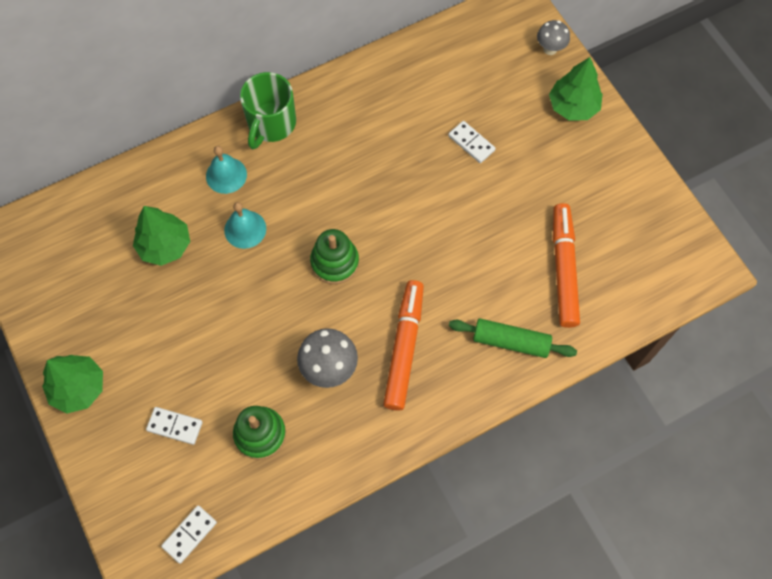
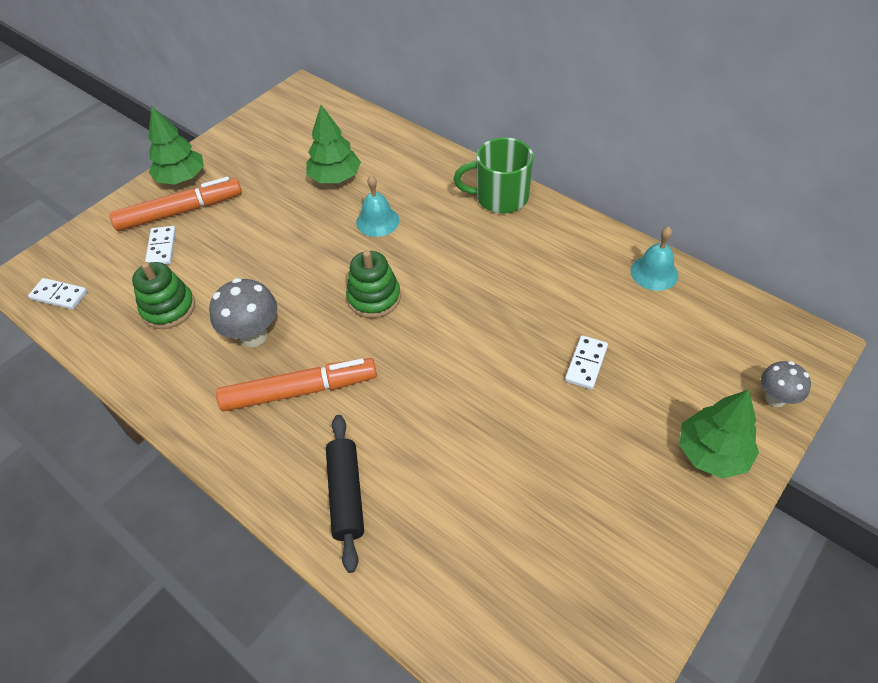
camera: 70 degrees right, 15 degrees down
turquoise bell [206,146,247,194] -> turquoise bell moved to [631,227,679,291]
green rolling pin [449,319,577,358] -> black rolling pin [326,415,364,573]
orange marker [553,203,580,328] -> orange marker moved to [109,177,242,231]

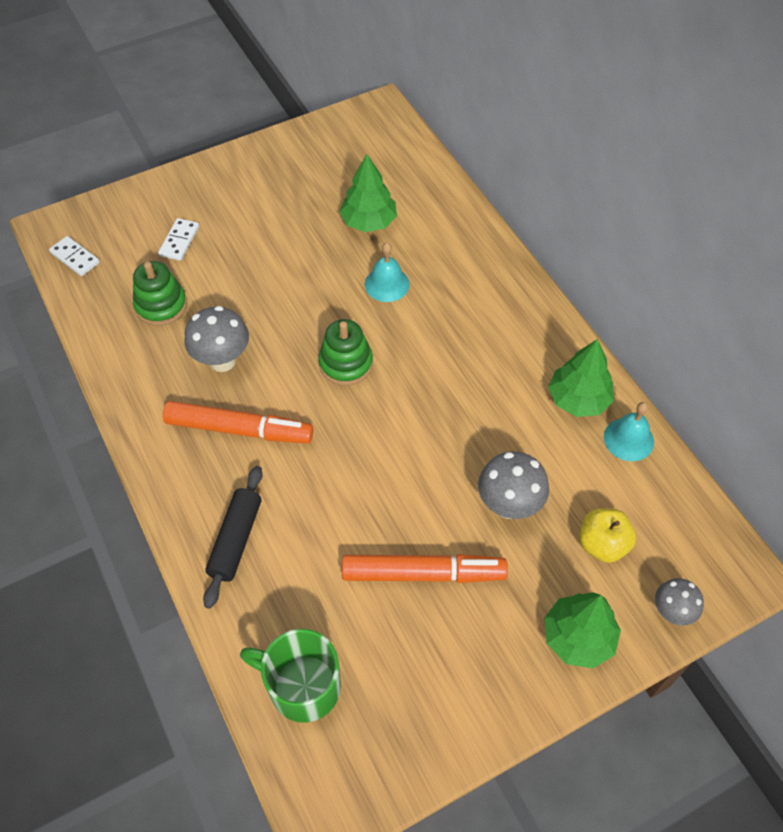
camera: 20 degrees right, 5 degrees up
orange marker [109,177,242,231] -> orange marker moved to [342,554,508,583]
green tree [148,106,204,185] -> green tree moved to [548,339,614,417]
green mug [454,138,533,213] -> green mug moved to [240,629,341,723]
white domino [565,335,608,390] -> grey mushroom [478,451,549,519]
none -> yellow apple [579,508,636,563]

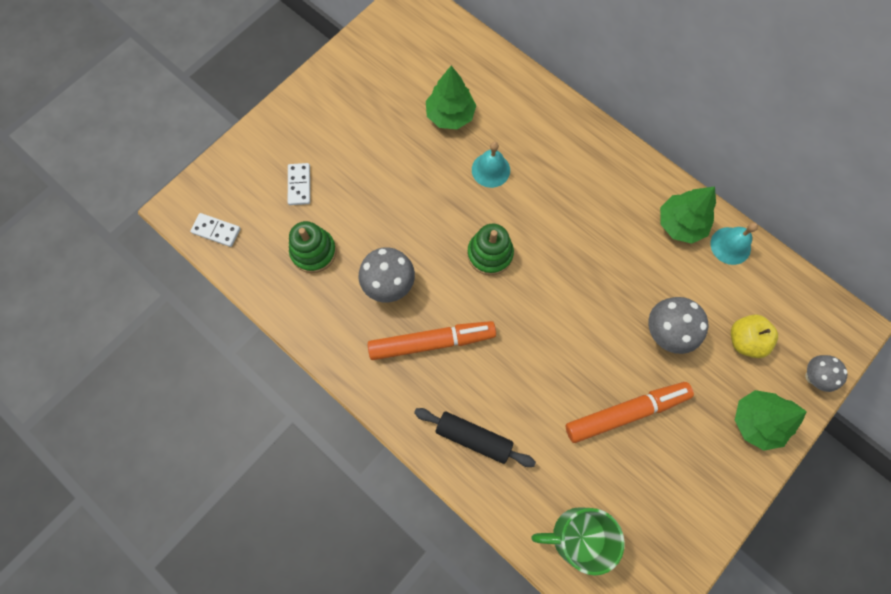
camera: 20 degrees left, 15 degrees up
black rolling pin [203,466,263,609] -> black rolling pin turned 60 degrees counterclockwise [414,408,536,467]

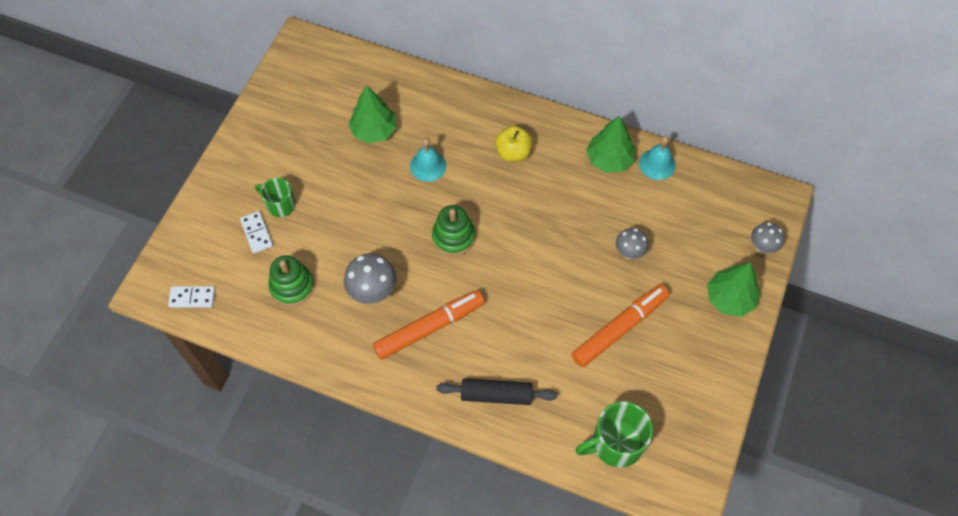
camera: 20 degrees left, 10 degrees down
grey mushroom [648,297,709,354] -> grey mushroom [616,228,648,259], size x0.64
yellow apple [731,314,778,358] -> yellow apple moved to [495,126,532,162]
none -> green mug [255,178,296,217]

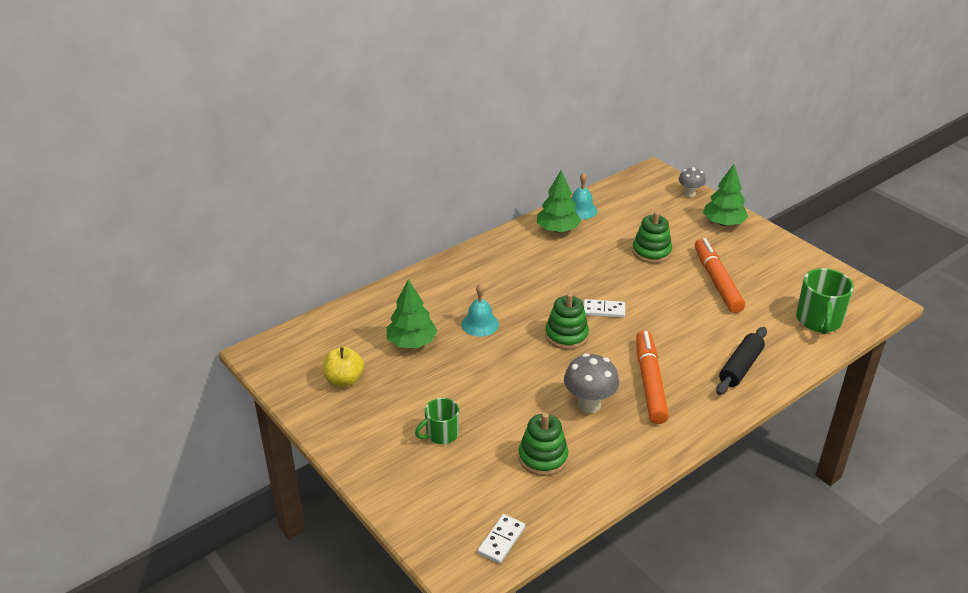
camera: 60 degrees left, 25 degrees down
white domino [240,211,273,253] -> white domino moved to [584,299,625,318]
yellow apple [495,126,532,162] -> yellow apple moved to [323,347,364,387]
grey mushroom [616,228,648,259] -> green stacking toy [632,211,672,263]

